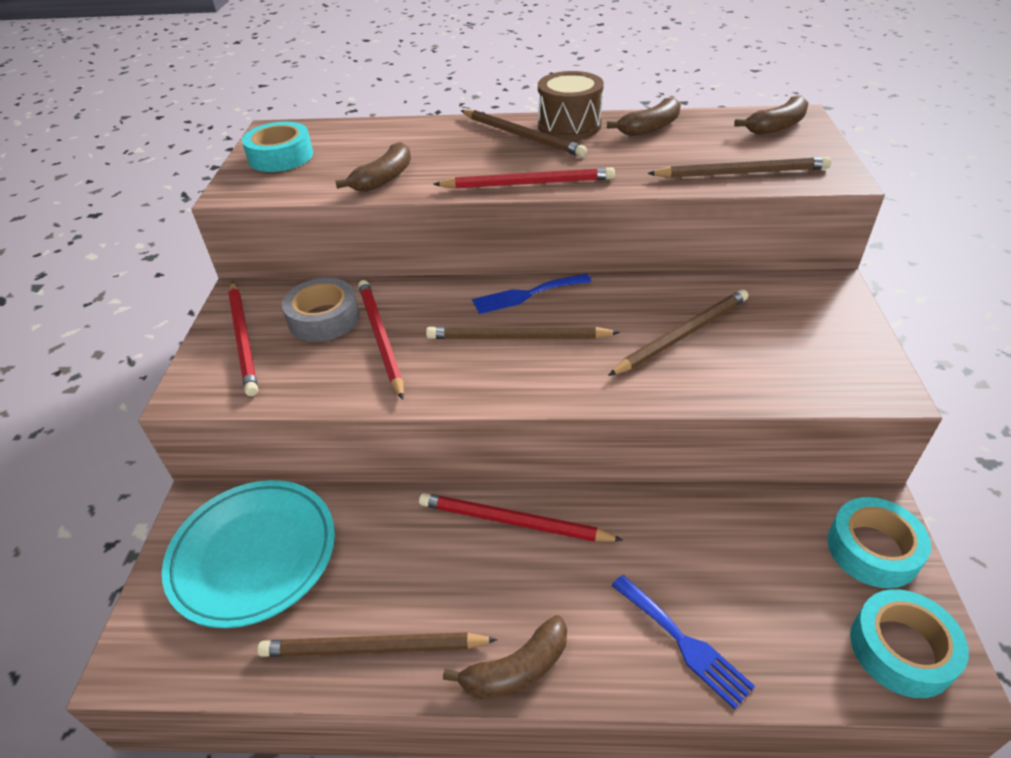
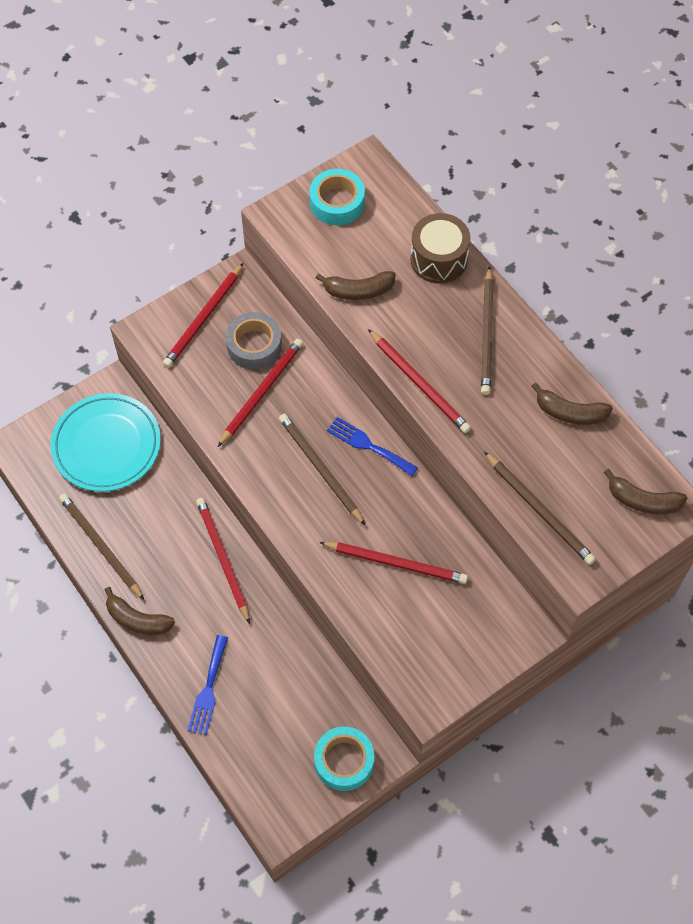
camera: 50 degrees right, 20 degrees up
brown drum [538,71,604,140] -> brown drum moved to [410,213,471,284]
brown pencil [608,289,749,376] -> red pencil [319,542,468,584]
turquoise tape [850,589,969,698] -> none

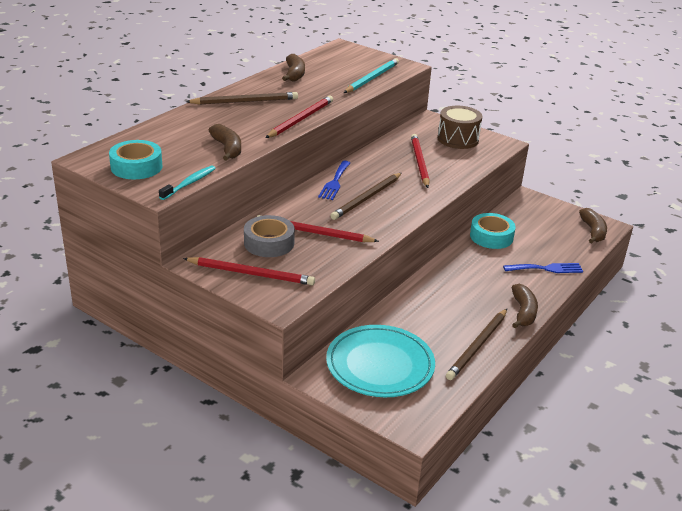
camera: 110 degrees left, 30 degrees down
red pencil [196,498,250,624] -> none
turquoise tape [314,726,374,791] -> turquoise tape moved to [470,213,516,249]
brown drum [410,213,471,284] -> brown drum moved to [438,106,482,149]
brown pencil [484,452,596,565] -> turquoise pencil [344,58,399,93]
brown banana [604,469,687,514] -> brown banana moved to [579,208,607,243]
none -> turquoise toothbrush [159,165,216,200]

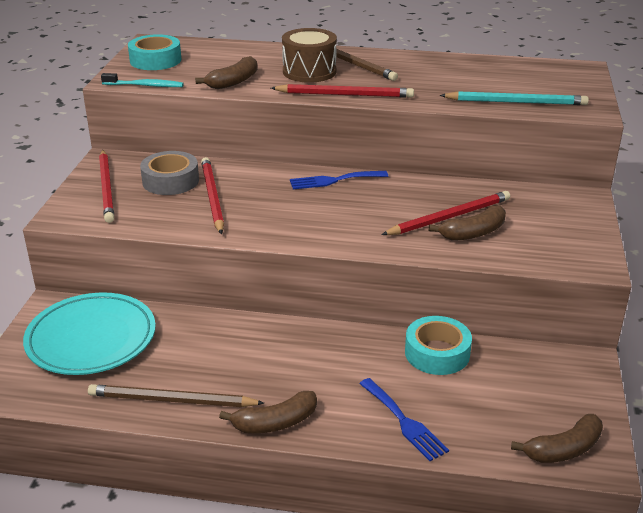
camera: 65 degrees right, 0 degrees up
brown banana [282,54,305,81] -> brown banana moved to [429,205,506,241]
brown pencil [330,173,402,220] -> none
brown drum [438,106,482,149] -> brown drum moved to [282,28,337,83]

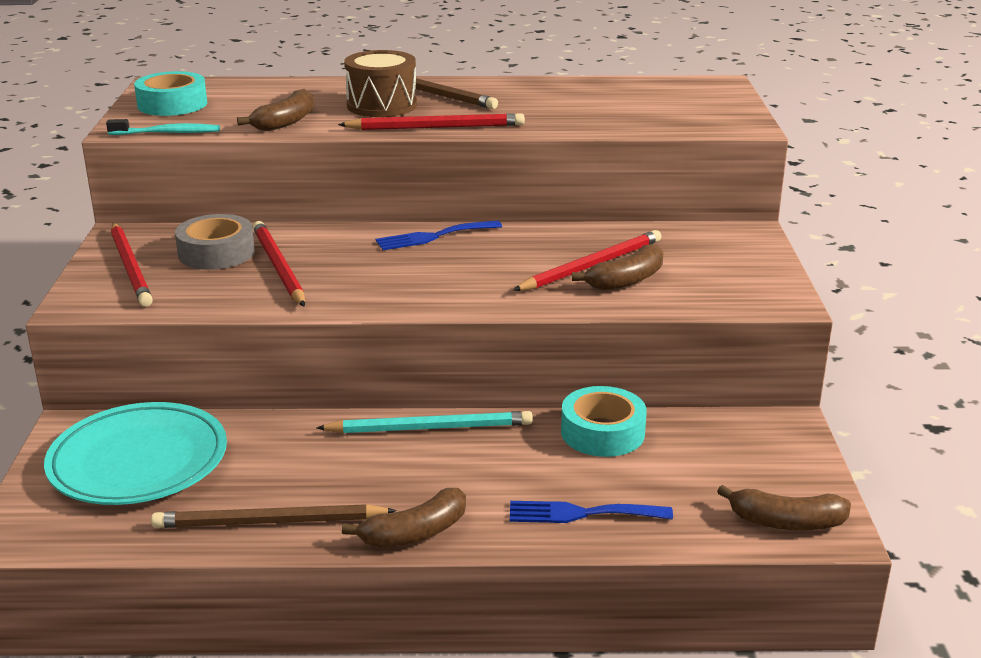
camera: 10 degrees left, 5 degrees down
blue fork [359,378,449,461] -> blue fork turned 135 degrees clockwise [510,501,673,523]
turquoise pencil [440,91,589,105] -> turquoise pencil moved to [316,411,533,433]
brown banana [511,414,603,463] -> brown banana turned 45 degrees clockwise [717,485,851,530]

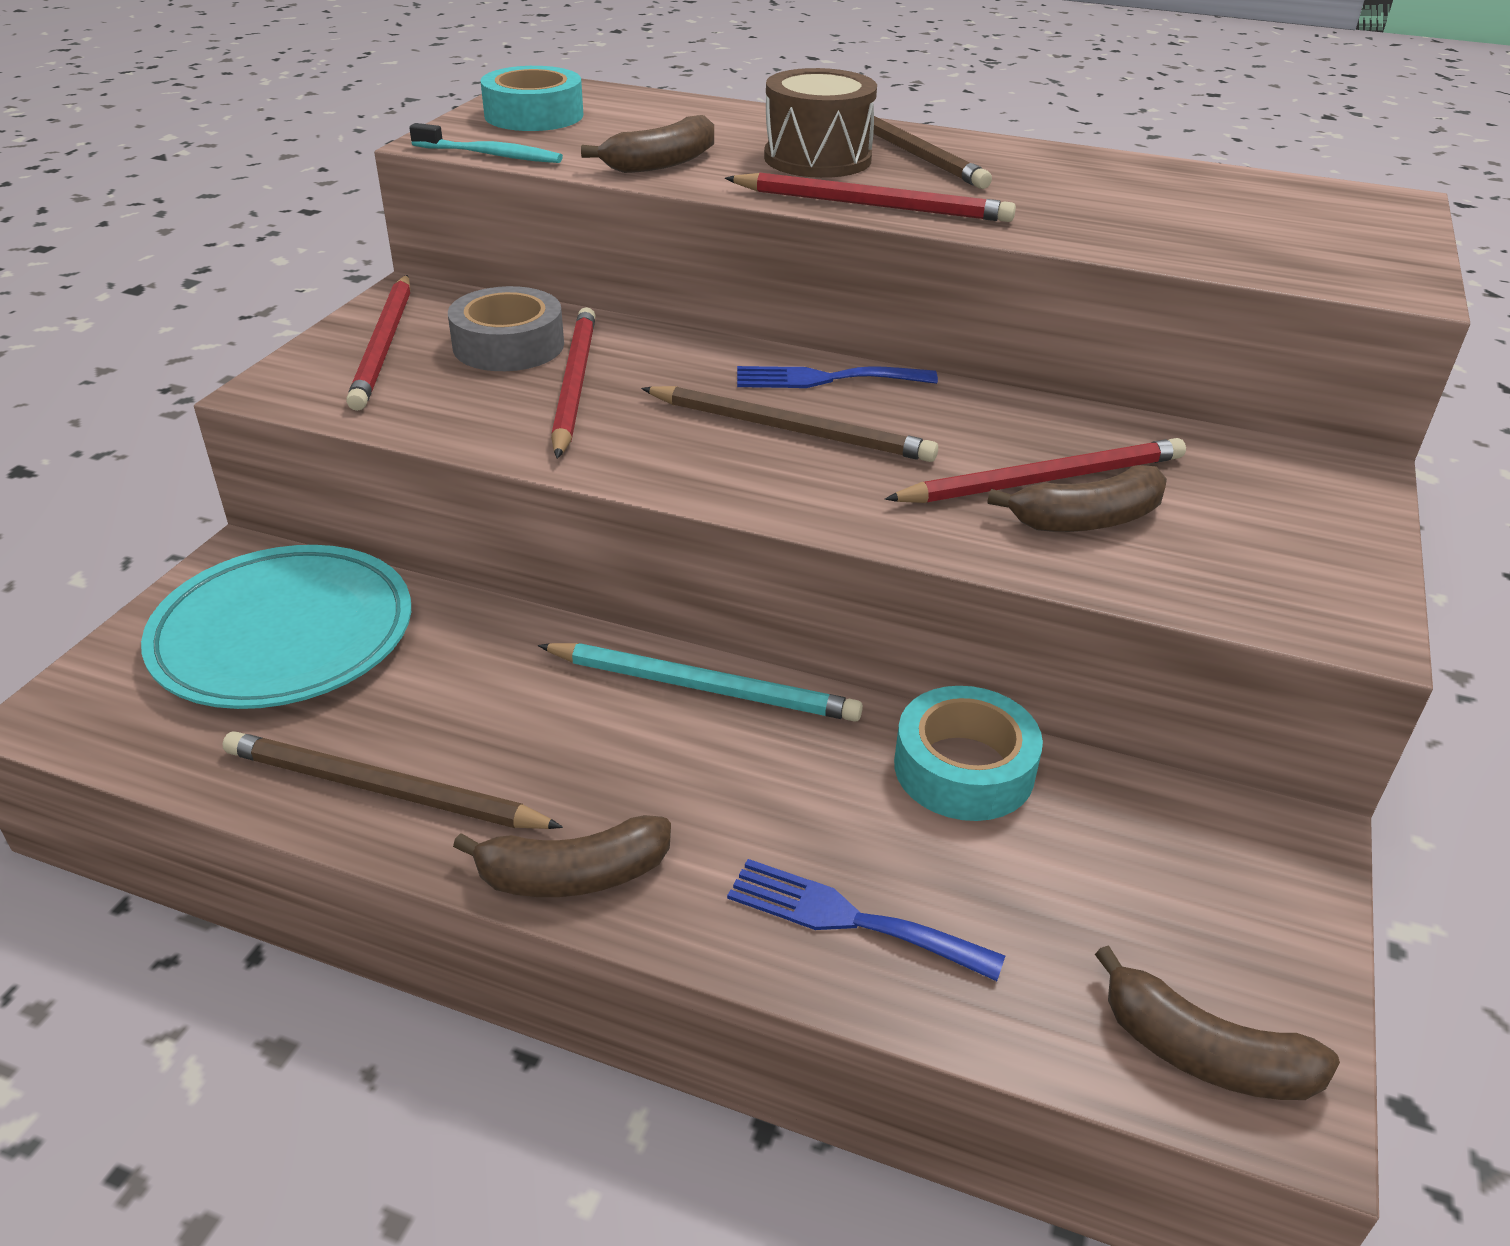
camera: 20 degrees right, 10 degrees up
none -> brown pencil [641,386,938,462]

